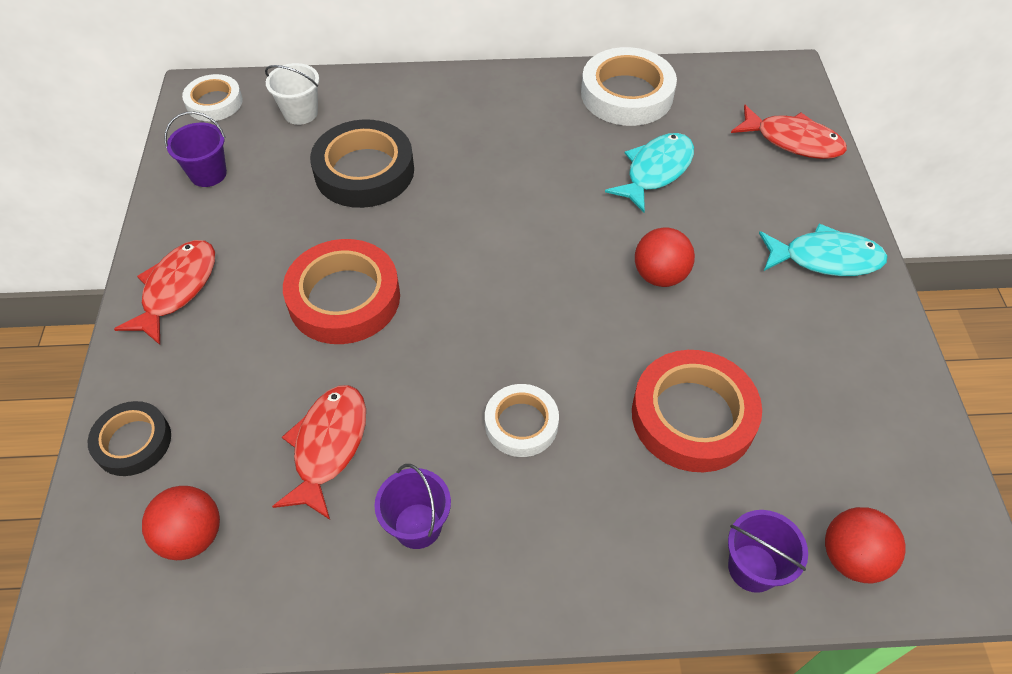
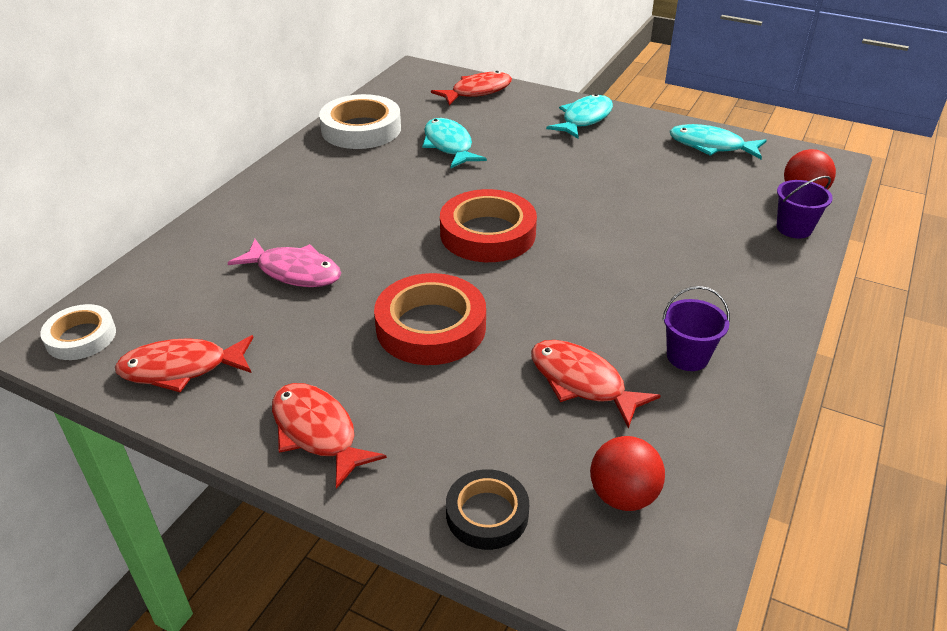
camera: 60 degrees left, 15 degrees down
purple bucket [164,112,227,187] -> red fish [115,335,254,392]
white bucket [265,63,319,125] -> none
black tape [310,119,414,208] -> pink fish [228,239,341,287]
white tape [485,384,559,457] -> none
red tape [632,350,762,472] -> red tape moved to [440,189,537,262]
red ball [635,227,695,287] -> none
none -> turquoise fish [670,124,767,159]

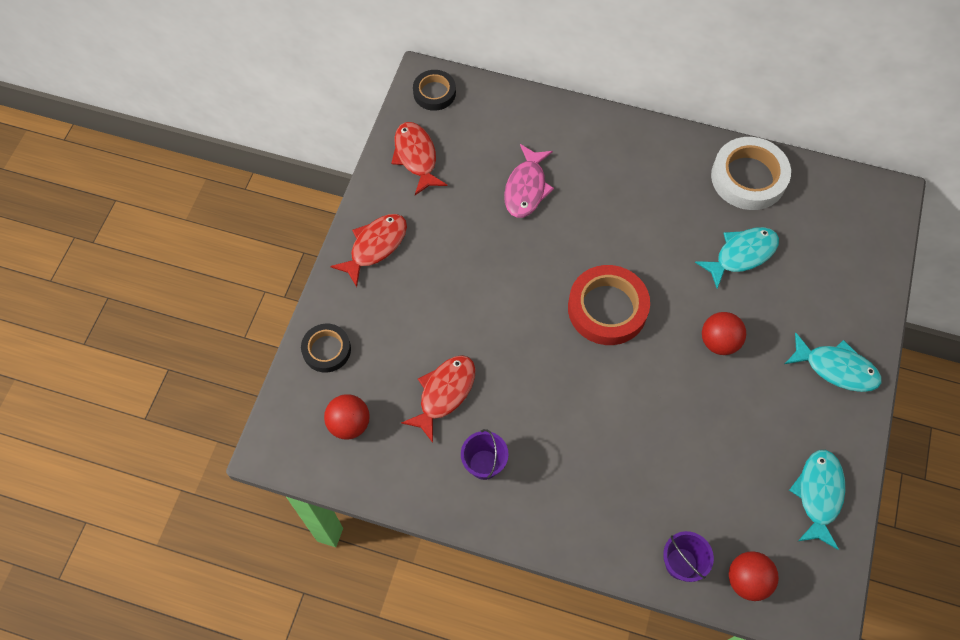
camera: 80 degrees right, 25 degrees up
white tape [40,304,116,360] -> black tape [413,70,456,111]
red tape [374,273,486,365] -> none
red fish [431,71,512,105] -> none
none -> red ball [702,312,746,355]

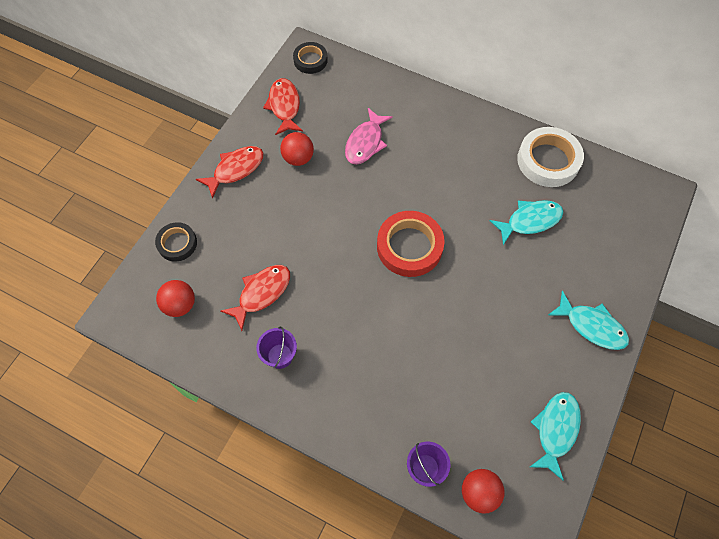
camera: 10 degrees right, 0 degrees up
red ball [702,312,746,355] -> red ball moved to [280,132,314,166]

